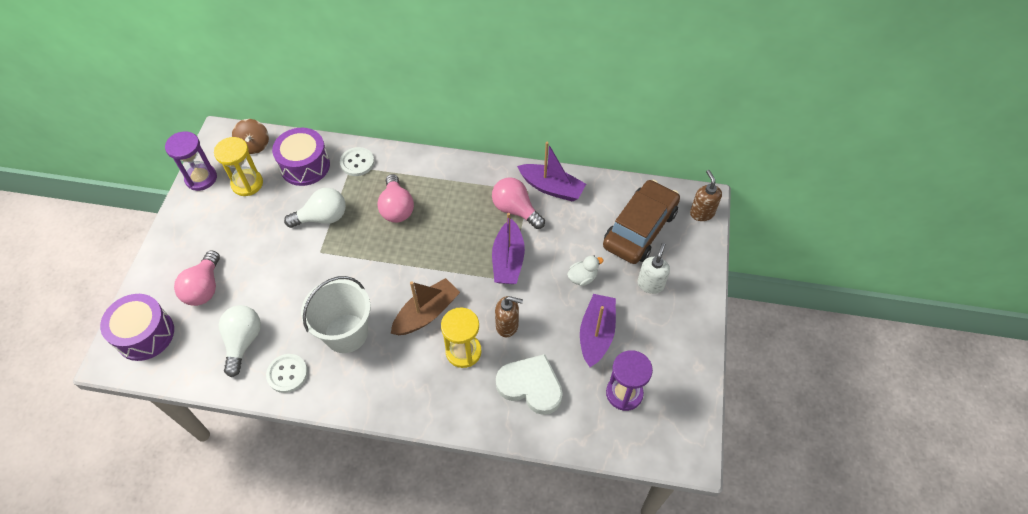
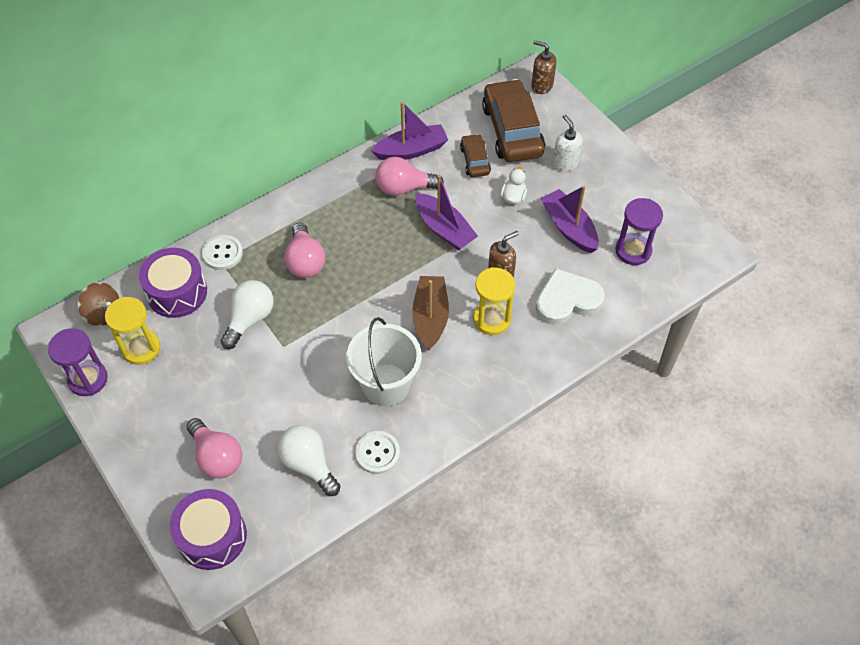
camera: 45 degrees left, 0 degrees up
pink light bulb [377,174,414,223] -> pink light bulb turned 45 degrees clockwise [284,223,325,278]
none -> brown car [460,134,491,177]

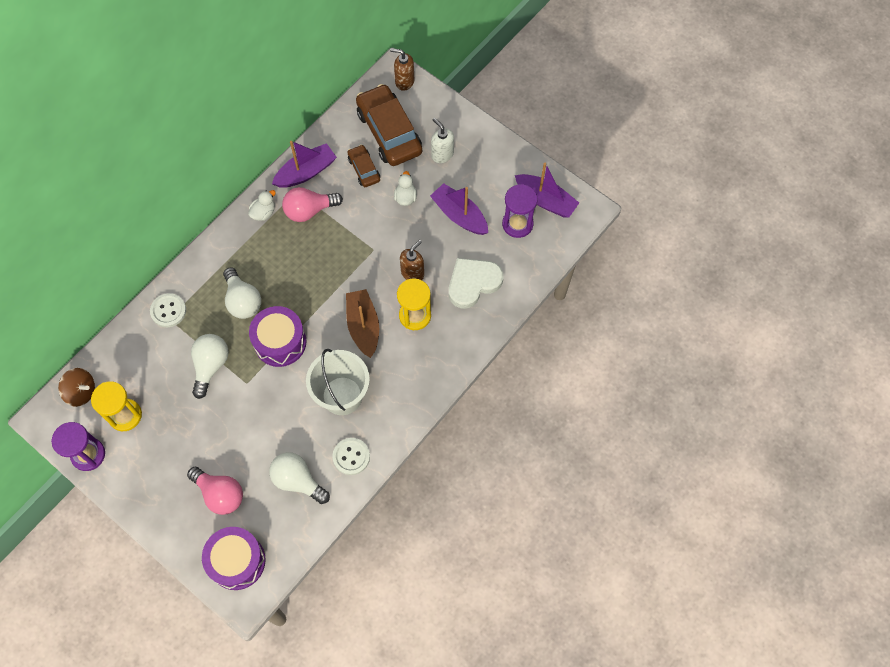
camera: 15 degrees left, 10 degrees up
purple drum [139,248,207,318] -> purple drum moved to [249,306,307,367]
pink light bulb [284,223,325,278] -> white light bulb [223,267,261,319]
purple boat [415,175,478,250] -> purple boat moved to [515,163,579,218]
none -> white duck [248,190,276,221]

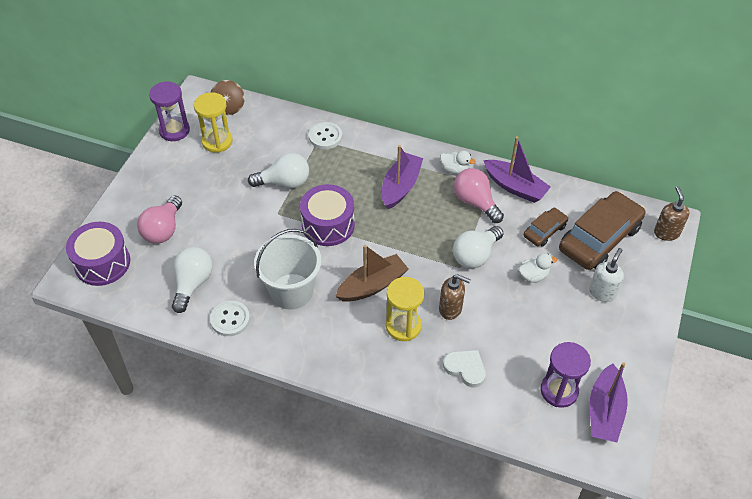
camera: 70 degrees right, 15 degrees down
white light bulb [223,267,261,319] -> white light bulb moved to [453,226,503,269]
purple boat [430,183,488,235] -> purple boat moved to [382,145,423,209]
white heart [449,258,504,308] -> white heart [443,350,486,388], size x0.65

